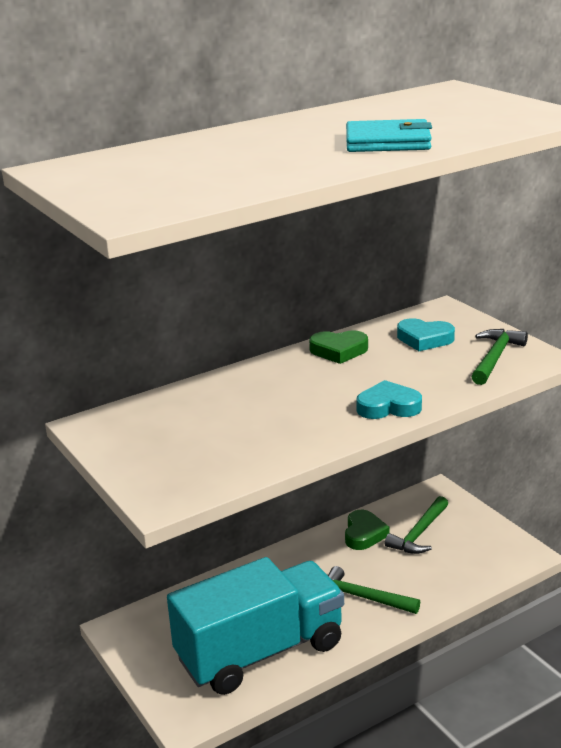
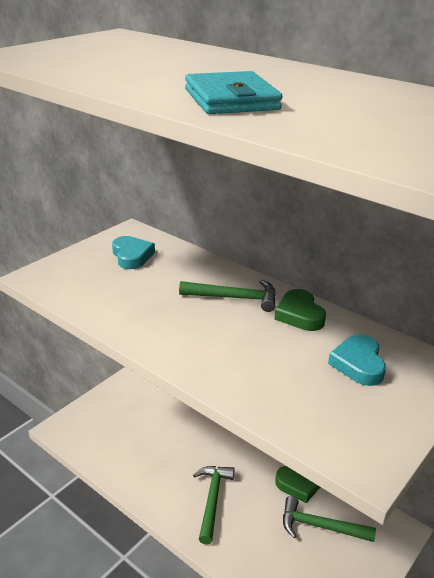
camera: 70 degrees right, 5 degrees up
turquoise truck [167,557,344,695] -> none
turquoise heart [356,380,422,419] -> turquoise heart moved to [112,236,155,269]
green hammer [471,329,528,385] -> green hammer moved to [179,280,276,312]

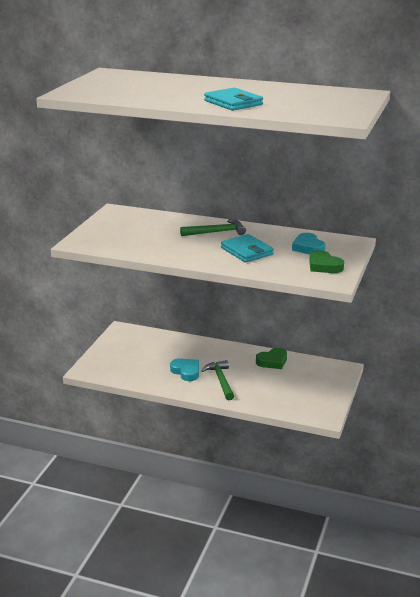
camera: 20 degrees left, 5 degrees down
turquoise heart [112,236,155,269] -> turquoise heart moved to [170,358,199,381]
green heart [274,289,326,331] -> green heart moved to [309,250,344,273]
green hammer [283,496,376,542] -> none
none -> turquoise wallet [221,234,274,262]

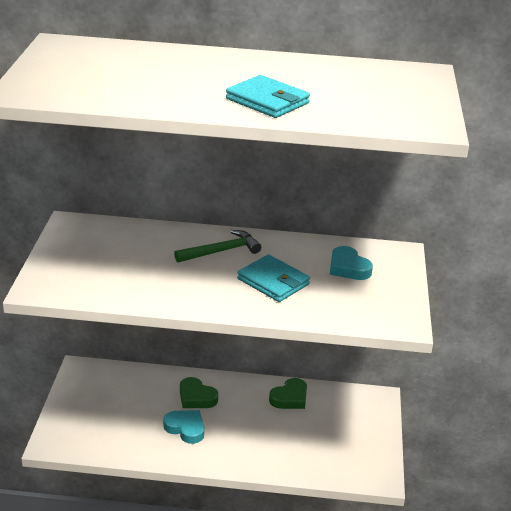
camera: 15 degrees left, 5 degrees up
green hammer [201,360,234,401] -> none
green heart [309,250,344,273] -> green heart moved to [180,377,218,408]

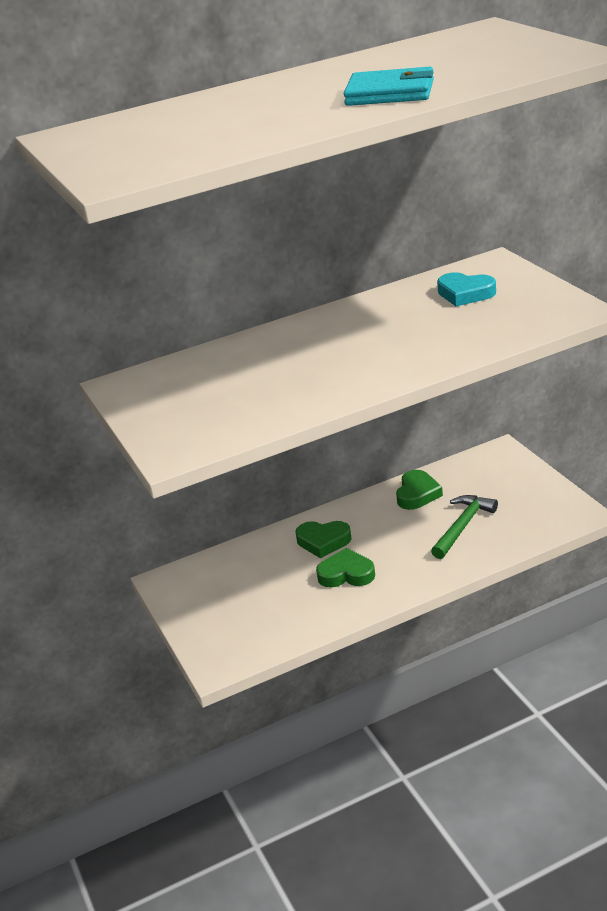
camera: 25 degrees left, 0 degrees up
turquoise heart [163,410,204,444] -> green heart [316,548,375,588]
green hammer [174,230,261,263] -> green hammer moved to [431,495,498,559]
turquoise wallet [237,254,310,302] -> none

